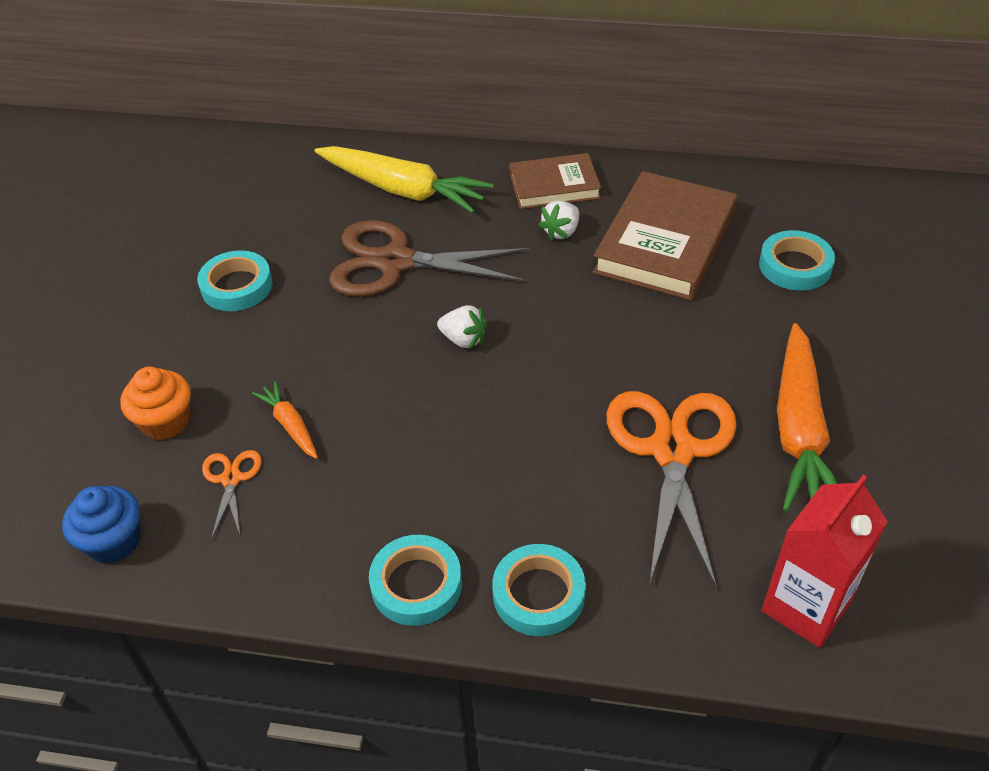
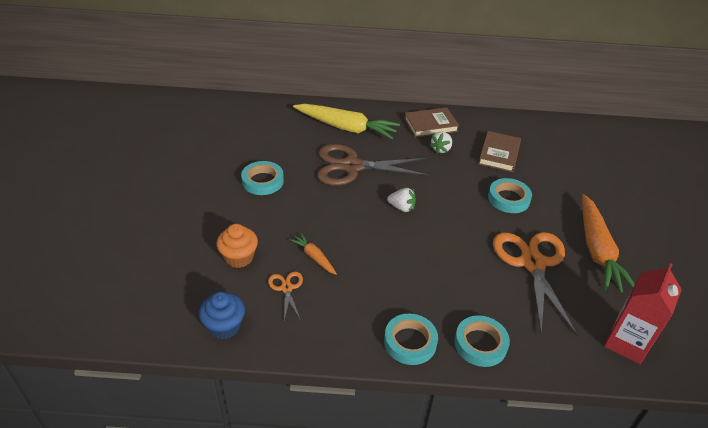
camera: 10 degrees left, 5 degrees down
brown book [593,171,737,301] -> brown book [478,131,521,172], size x0.61
turquoise tape [759,230,835,291] -> turquoise tape moved to [488,178,532,213]

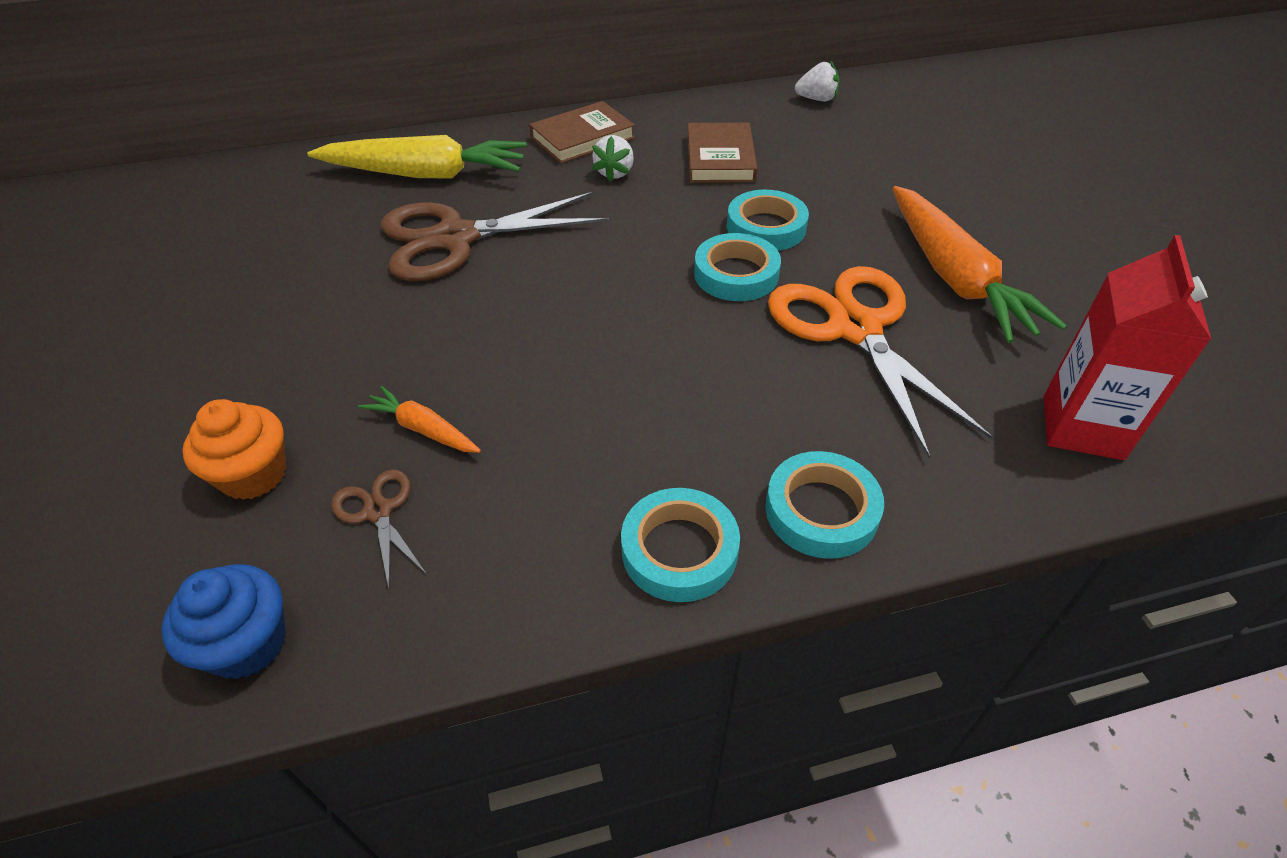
camera: 15 degrees left, 5 degrees up
turquoise tape [241,161,284,195] -> turquoise tape moved to [694,233,781,301]
orange scissors [268,272,303,320] -> brown scissors [331,470,426,590]
white strawberry [387,188,416,212] -> white strawberry moved to [795,61,840,101]

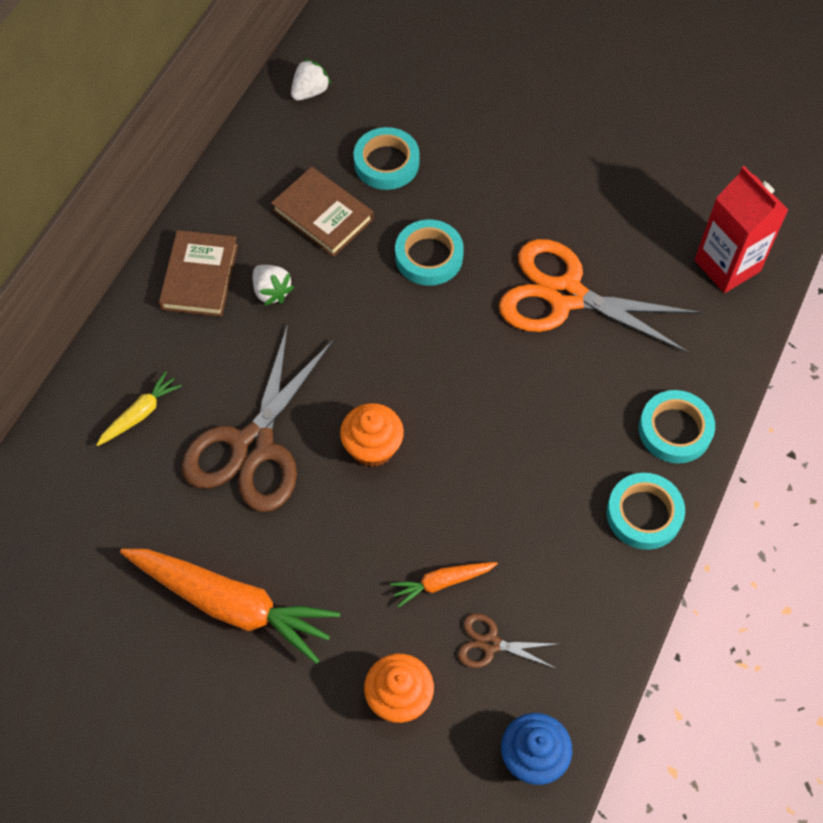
camera: 50 degrees left, 15 degrees up
yellow carrot [307,135,527,179] -> yellow carrot [96,371,182,446], size x0.48
turquoise tape [694,233,781,301] -> turquoise tape moved to [354,127,420,190]
orange carrot [892,186,1067,343] -> orange carrot moved to [120,549,340,664]
none -> orange cupcake [340,403,404,467]

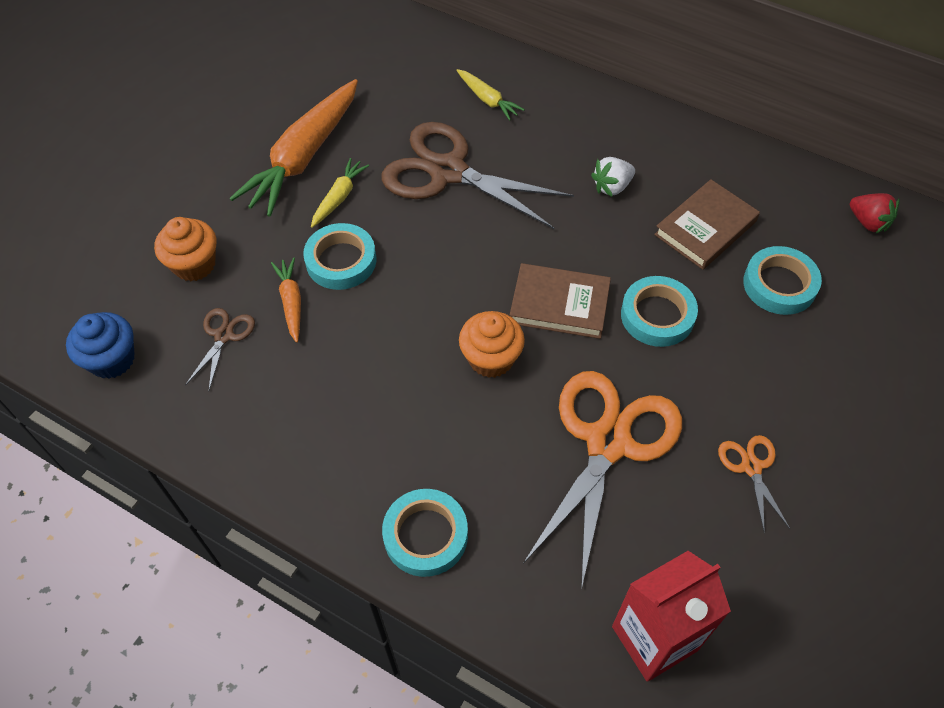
camera: 95 degrees right, 5 degrees down
brown book [159,230,238,317] -> brown book moved to [510,263,611,339]
white strawberry [291,58,331,101] -> red strawberry [850,193,900,234]
orange cupcake [340,403,404,467] -> orange cupcake moved to [459,311,525,378]
turquoise tape [607,473,685,550] -> turquoise tape moved to [303,223,376,290]
none -> yellow carrot [311,158,369,228]
none -> orange scissors [718,435,790,534]

